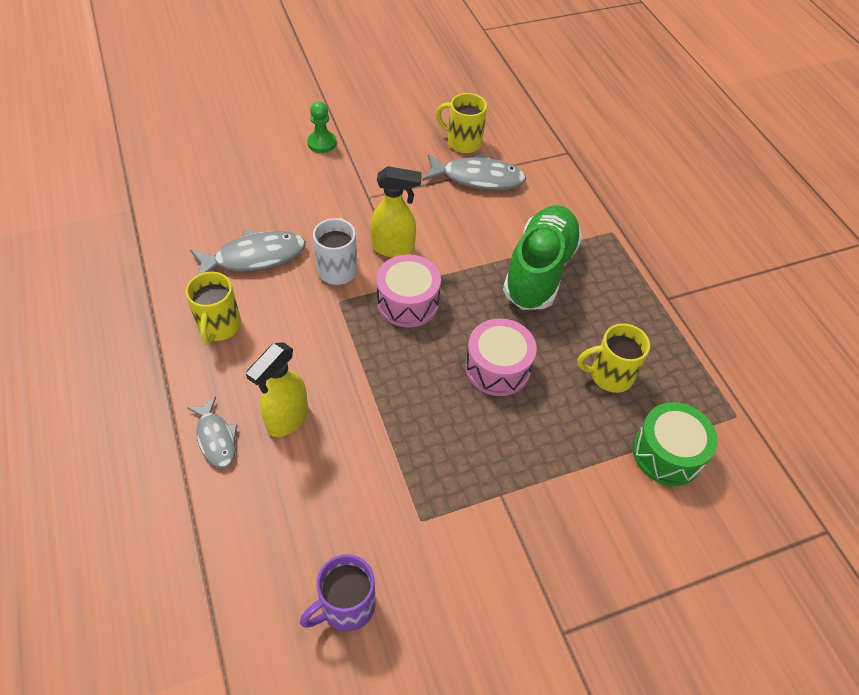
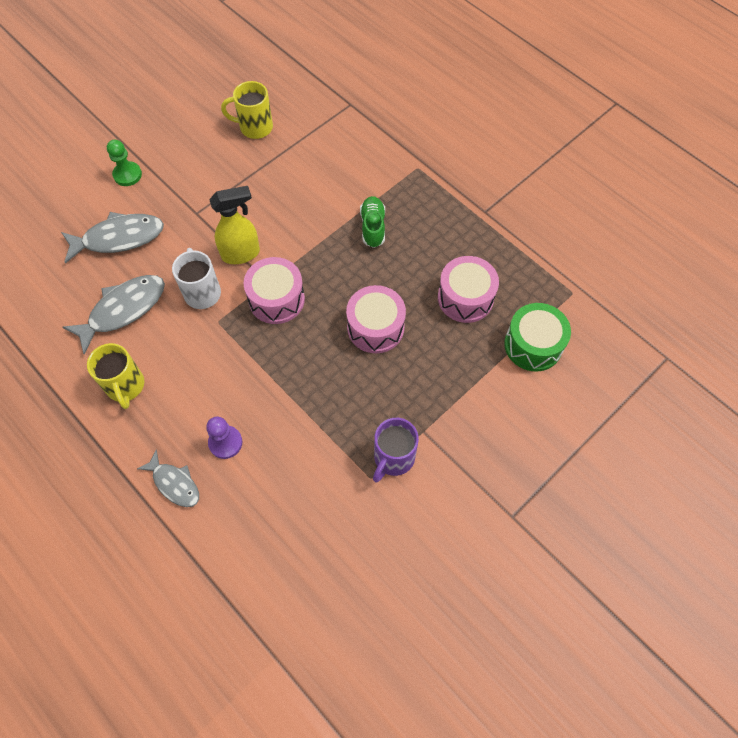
camera: 20 degrees left, 10 degrees up
yellow spray bottle [246,342,308,437] -> purple pawn [206,417,243,459]
purple mug [300,554,376,632] -> purple mug moved to [373,418,419,483]
grey fish [422,153,526,190] -> grey fish moved to [61,212,164,264]
green shoe [503,205,582,310] -> green shoe [360,196,385,248], size x0.49
yellow mug [577,323,650,393] -> pink drum [438,256,499,323]

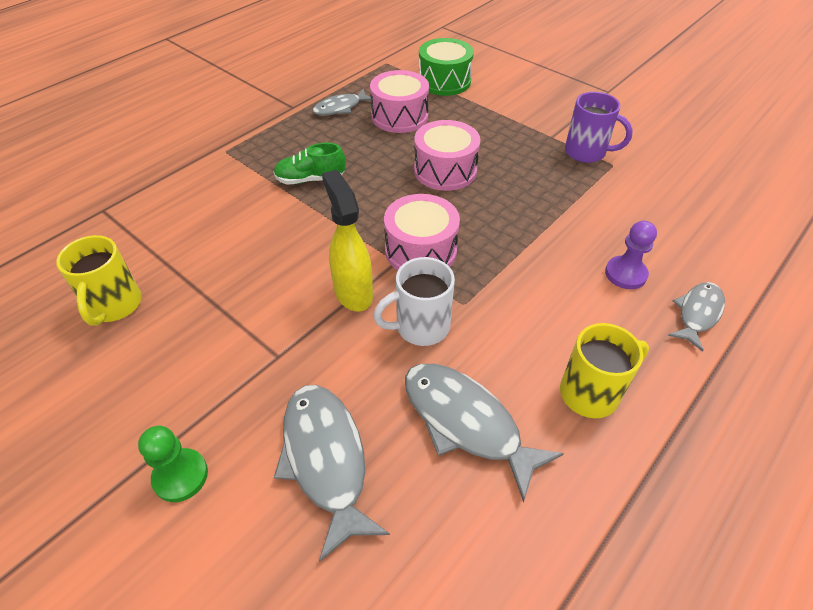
camera: 95 degrees left, 15 degrees down
none -> grey fish [312,89,373,116]

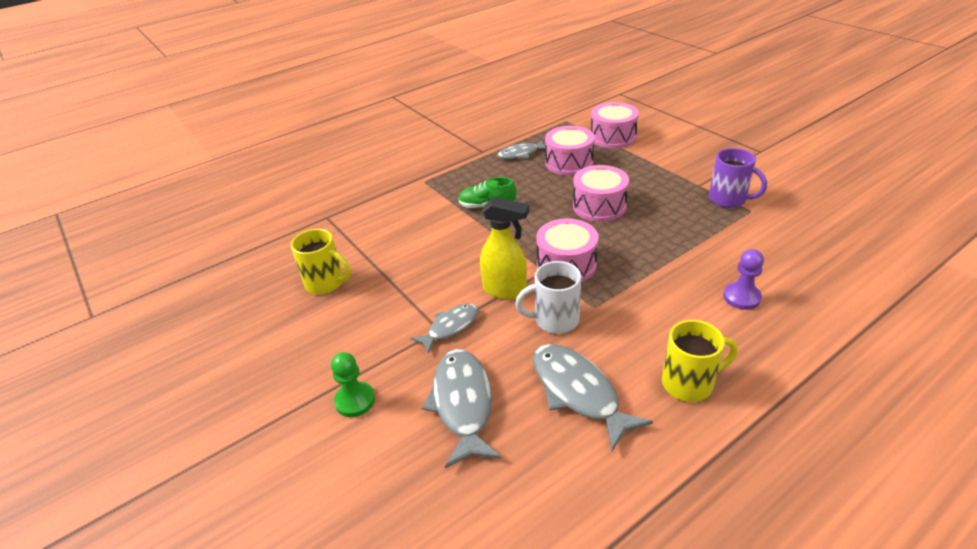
camera: 15 degrees right, 10 degrees down
yellow mug [56,235,142,326] -> yellow mug turned 75 degrees counterclockwise [291,229,351,294]
yellow spray bottle [322,170,373,312] -> yellow spray bottle turned 120 degrees clockwise [480,197,529,299]
green drum [419,38,474,96] -> pink drum [591,102,639,149]
grey fish [668,282,725,352] -> grey fish moved to [410,304,479,354]

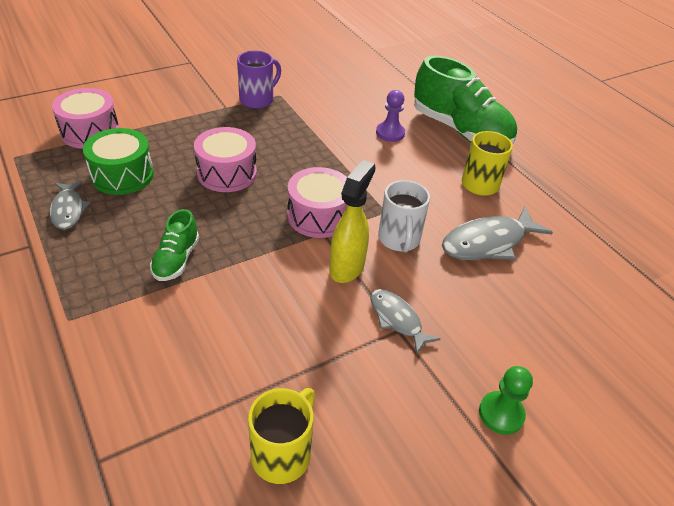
camera: 90 degrees left, 5 degrees up
grey fish [422,349,501,468] -> none
pink drum [545,126,595,175] -> green drum [83,128,154,195]
none -> green shoe [414,56,517,144]

